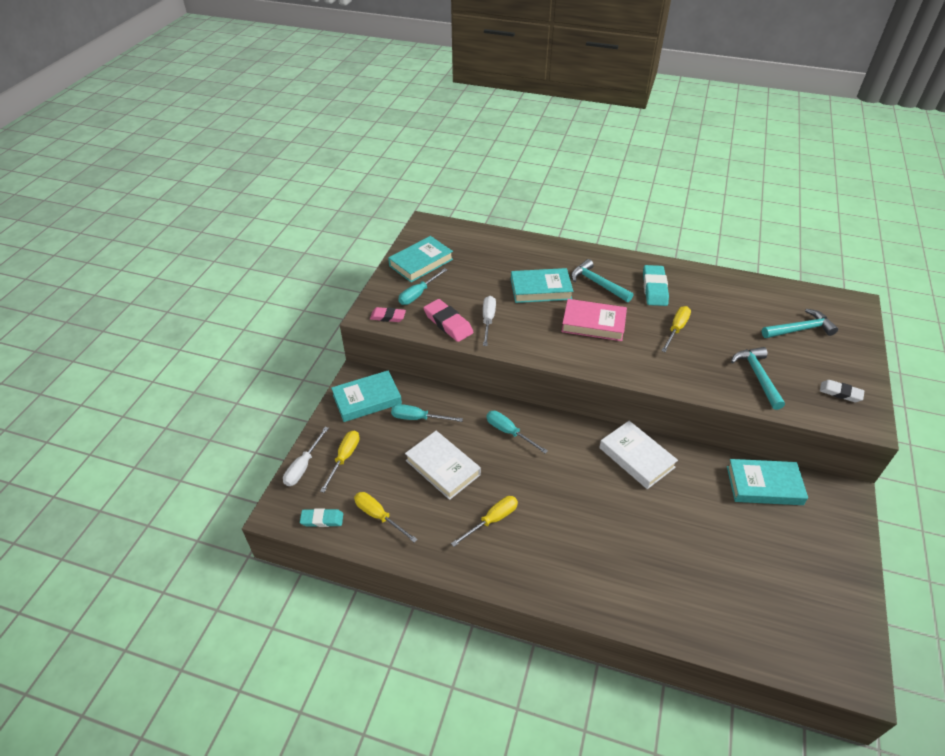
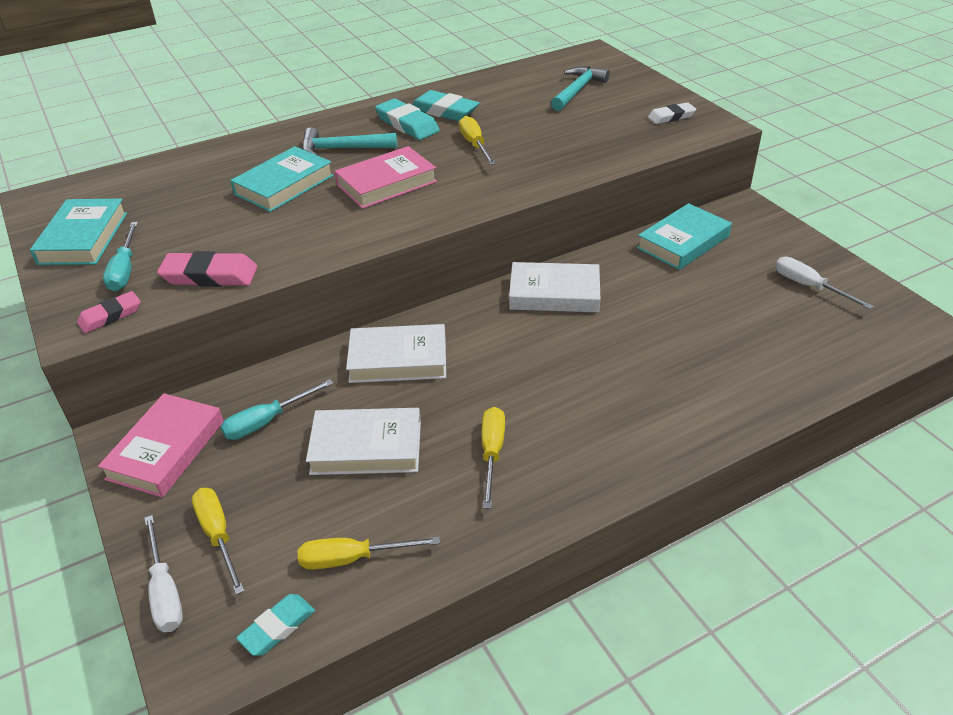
camera: 45 degrees left, 5 degrees down
turquoise book [331,370,402,422] -> pink book [98,393,223,498]
white screwdriver [483,296,496,346] -> white screwdriver moved to [775,257,874,309]
turquoise screwdriver [487,411,548,454] -> white book [346,324,446,383]
turquoise hammer [731,347,785,410] -> none
none -> turquoise eraser [412,90,479,121]

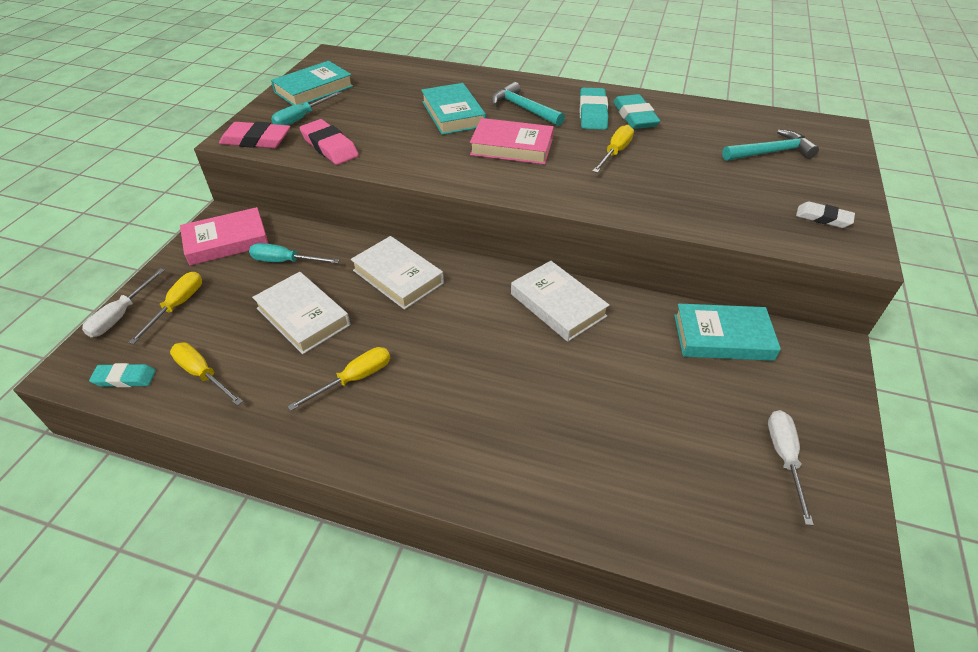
camera: 45 degrees right, 5 degrees up
pink eraser [77,291,141,333] -> pink eraser [219,122,290,148], size x1.57
turquoise book [230,146,334,212] -> turquoise book turned 75 degrees clockwise [421,83,486,135]

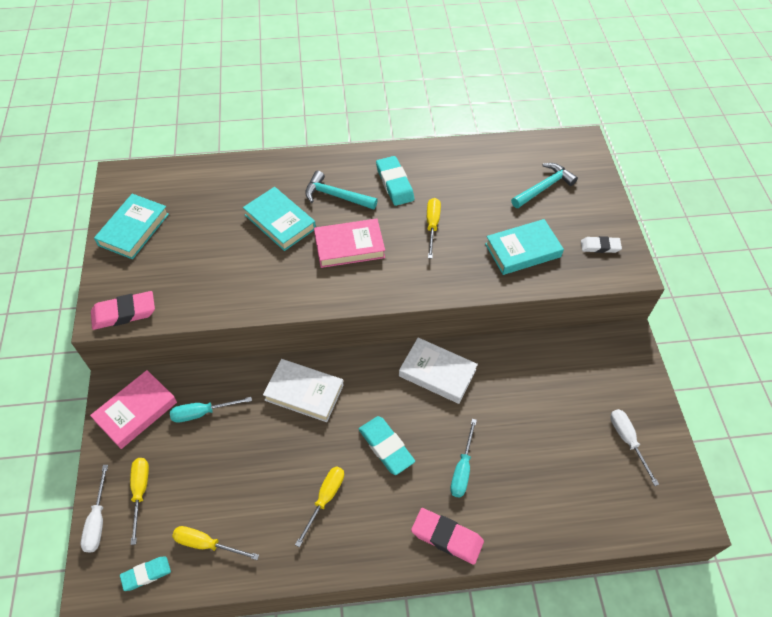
camera: 25 degrees left, 10 degrees up
white book [252,272,350,354] -> none
turquoise screwdriver [271,91,341,125] -> turquoise screwdriver moved to [450,419,477,497]
pink eraser [299,119,359,165] -> pink eraser moved to [411,508,484,564]
turquoise eraser [613,94,661,129] -> turquoise eraser moved to [359,416,415,475]
turquoise book [674,304,781,361] -> turquoise book moved to [485,219,564,275]

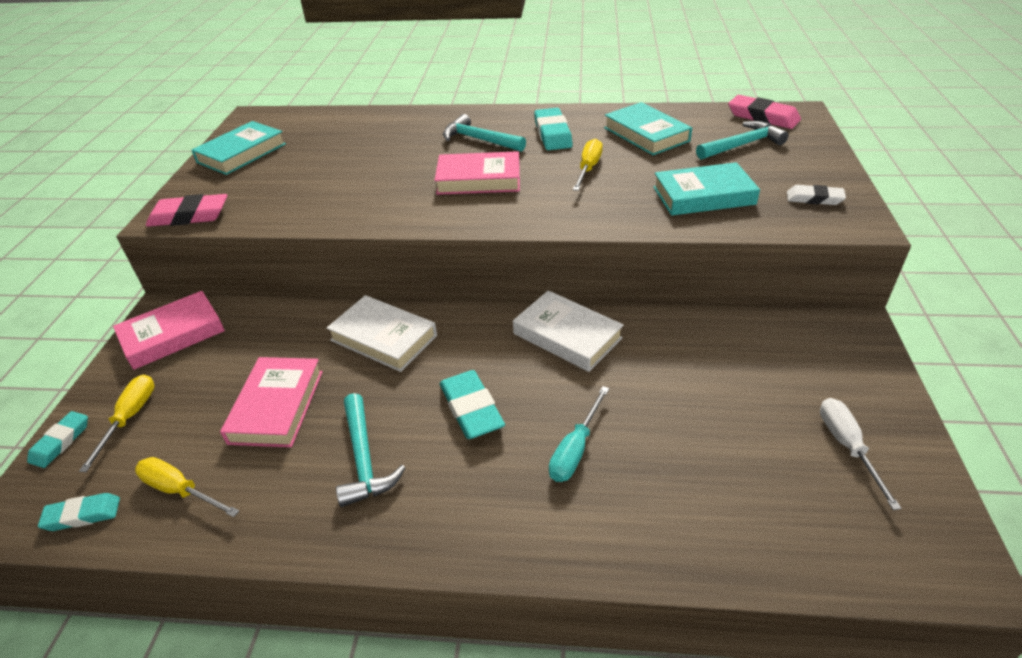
camera: 15 degrees right, 15 degrees down
white screwdriver [81,465,108,553] -> turquoise eraser [27,411,88,468]
turquoise screwdriver [170,397,252,423] -> none
turquoise book [243,187,316,251] -> turquoise book moved to [604,102,692,155]
yellow screwdriver [295,466,344,547] -> turquoise hammer [336,393,405,507]
pink eraser [411,508,484,564] -> pink eraser moved to [728,95,801,129]
none -> pink book [220,357,323,447]

